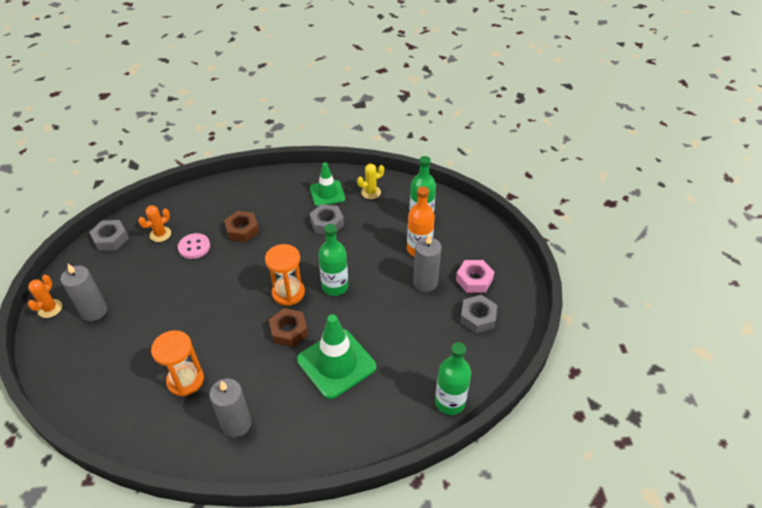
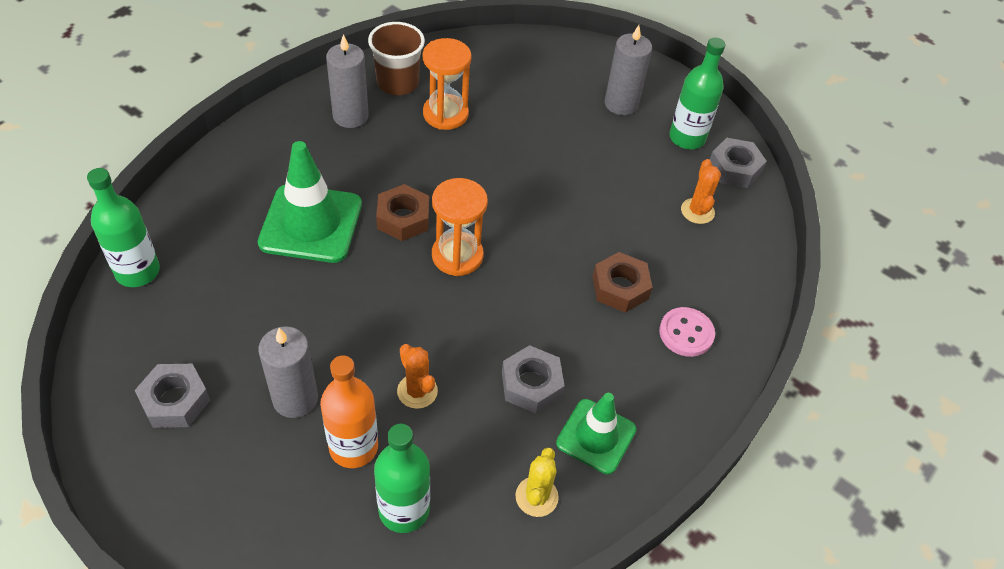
camera: 130 degrees right, 5 degrees up
orange cactus [28,275,62,318] -> orange cactus moved to [397,344,438,409]
pink button [178,233,210,259] -> pink button moved to [659,307,715,357]
green bottle [318,224,348,296] -> green bottle moved to [669,37,725,149]
pink nut [456,260,494,293] -> none
none -> brown cup [368,22,425,95]

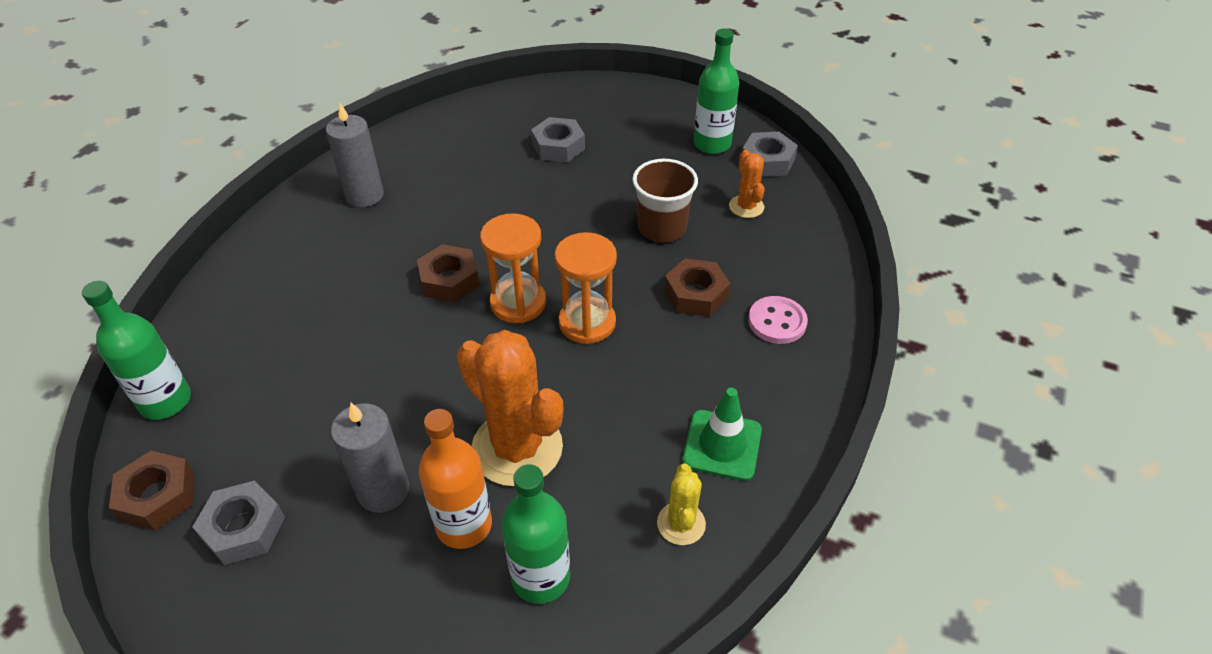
camera: 10 degrees left, 5 degrees down
green traffic cone [258,141,362,263] -> none
brown cup [368,22,425,95] -> brown cup moved to [632,159,698,242]
orange cactus [397,344,438,409] -> orange cactus [457,330,563,487], size x2.01
orange hourglass [423,38,472,130] -> orange hourglass moved to [555,232,617,344]
grey nut [502,345,564,413] -> grey nut moved to [531,117,585,162]
grey candle [605,25,652,115] -> none
none -> brown nut [109,451,194,531]

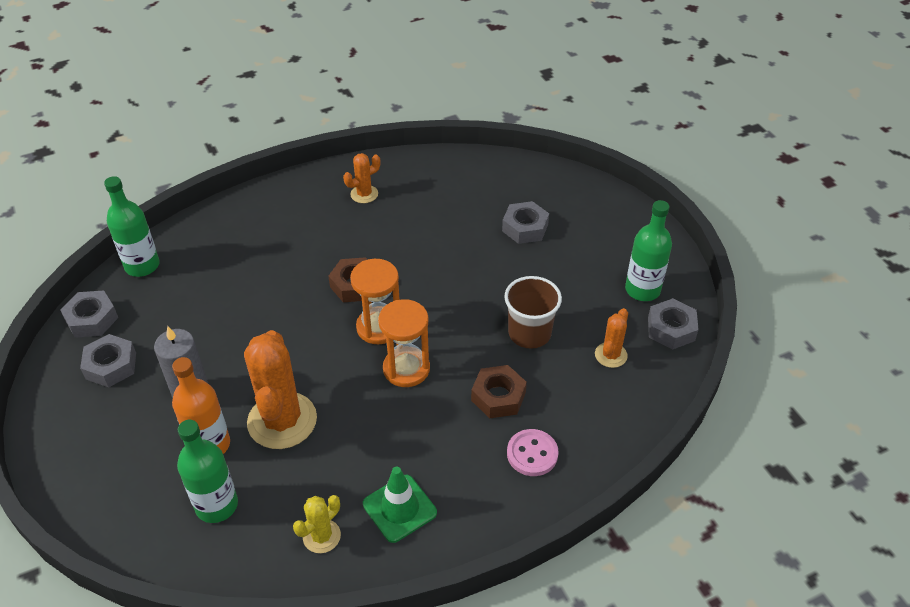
camera: 40 degrees right, 0 degrees up
brown nut [109,451,194,531] -> grey nut [60,291,118,338]
grey candle [326,103,384,207] -> orange cactus [343,153,380,203]

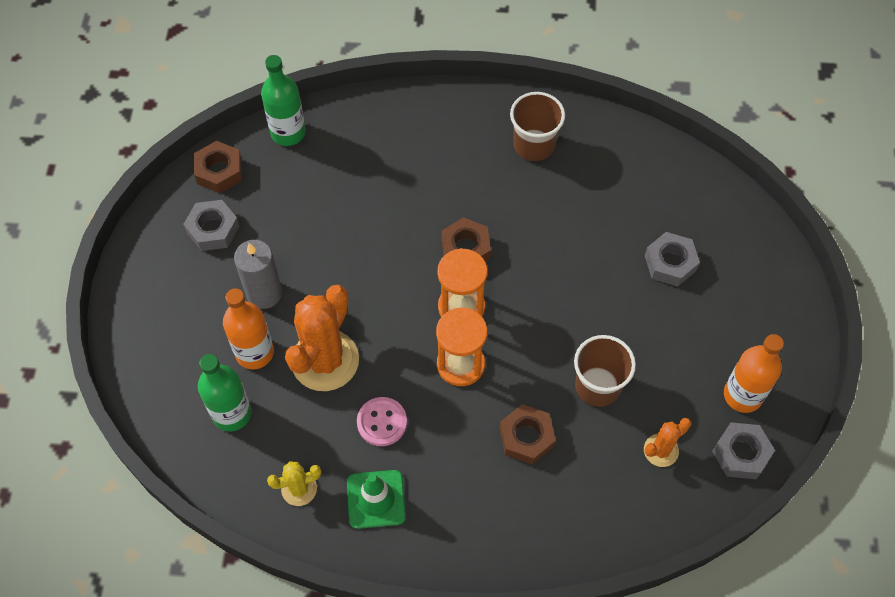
camera: 30 degrees right, 15 degrees up
grey nut [60,291,118,338] -> brown nut [194,141,242,193]
orange cactus [343,153,380,203] -> brown cup [510,92,565,161]
pink button [507,429,559,476] -> pink button moved to [357,397,407,446]
green bottle [625,200,672,301] -> orange bottle [724,334,784,413]

